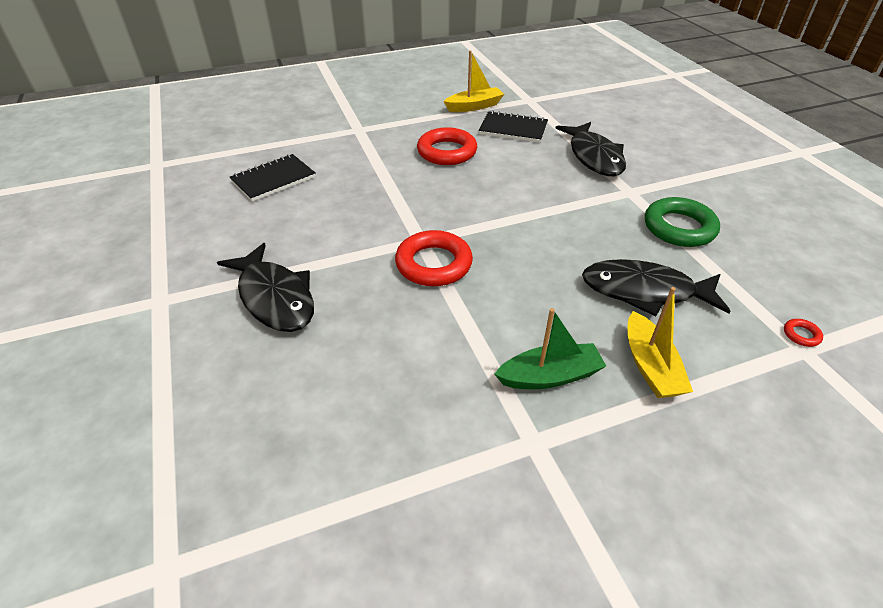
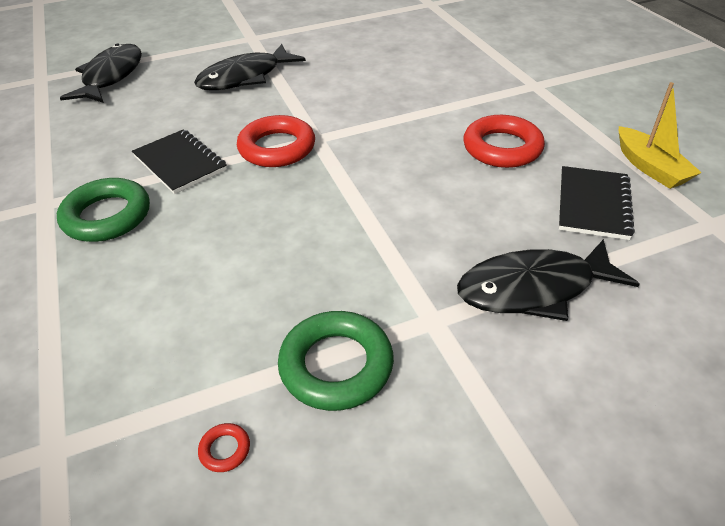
camera: 90 degrees right, 0 degrees up
black notebook [230,154,316,202] -> black notebook moved to [132,129,227,194]
green boat [494,308,606,389] -> green ring [57,178,150,242]
black fish [582,259,730,316] -> black fish moved to [60,43,142,103]
yellow boat [628,287,693,398] -> none
red ring [784,319,823,347] -> red ring moved to [198,423,250,472]

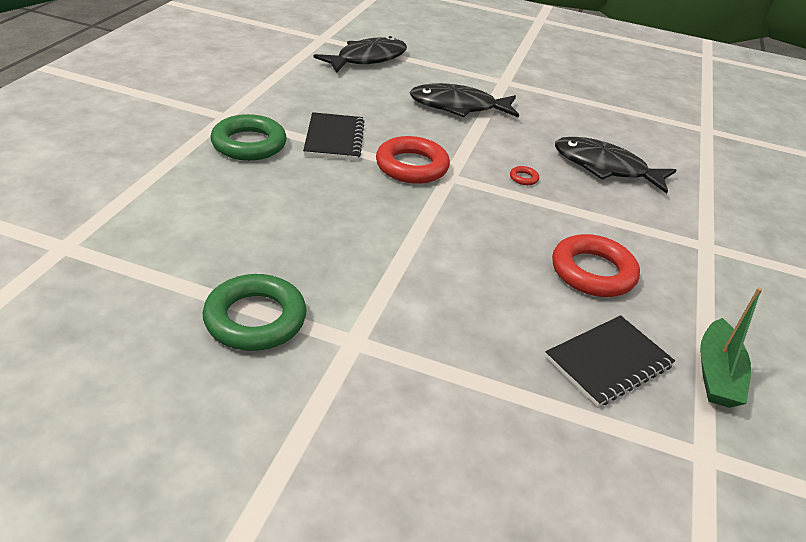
camera: 35 degrees right, 5 degrees down
red ring [198,423,250,472] -> red ring moved to [510,166,539,185]
black fish [457,239,640,321] -> black fish moved to [555,137,676,194]
yellow boat [619,82,702,189] -> green boat [700,288,762,408]

